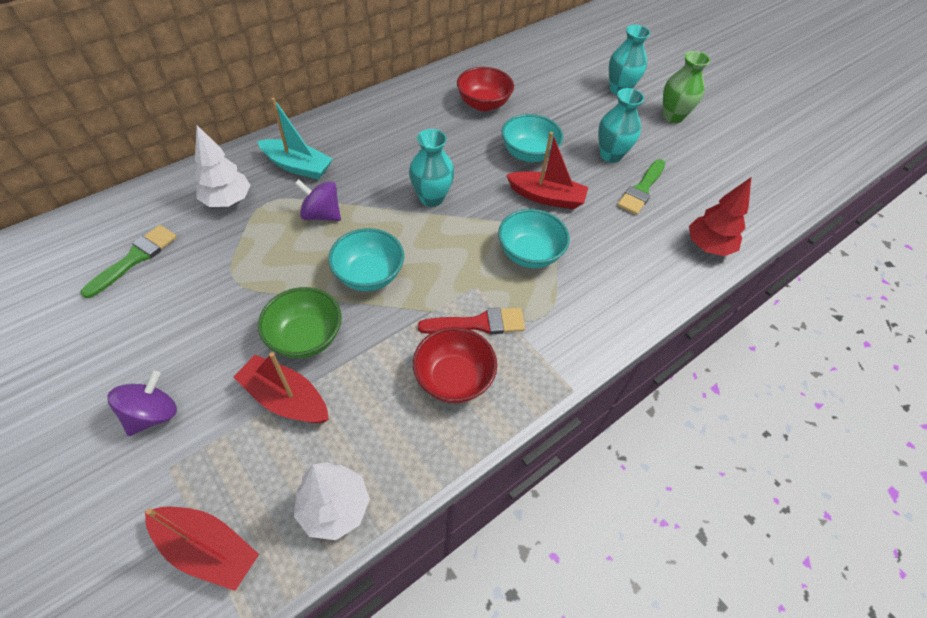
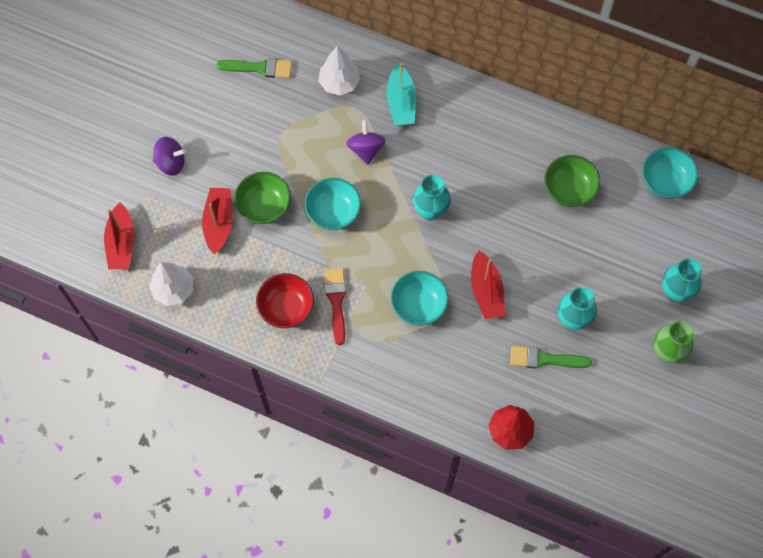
camera: 65 degrees right, 15 degrees up
red brush [418,308,525,334] -> red brush turned 150 degrees counterclockwise [324,268,346,345]
red bowl [457,67,514,111] -> green bowl [544,155,601,207]
turquoise bowl [502,114,563,162] -> turquoise bowl moved to [642,147,698,199]

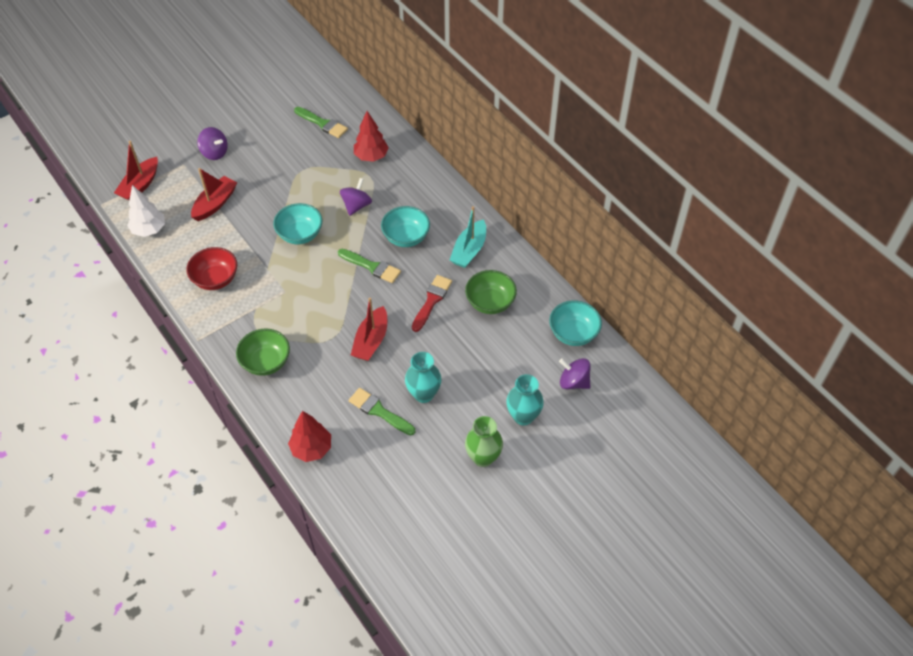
camera: 30 degrees right, 15 degrees down
green bowl [234,172,291,224] -> green bowl moved to [236,328,290,376]
white tree [318,46,360,95] -> red tree [354,111,389,162]
red brush [324,268,346,345] -> red brush moved to [412,275,452,332]
turquoise boat [386,63,416,125] -> turquoise boat moved to [450,206,486,268]
turquoise bowl [391,271,449,326] -> turquoise bowl moved to [381,206,430,247]
turquoise vase [413,175,451,220] -> green brush [338,249,401,283]
none -> purple spinning top [559,358,590,389]

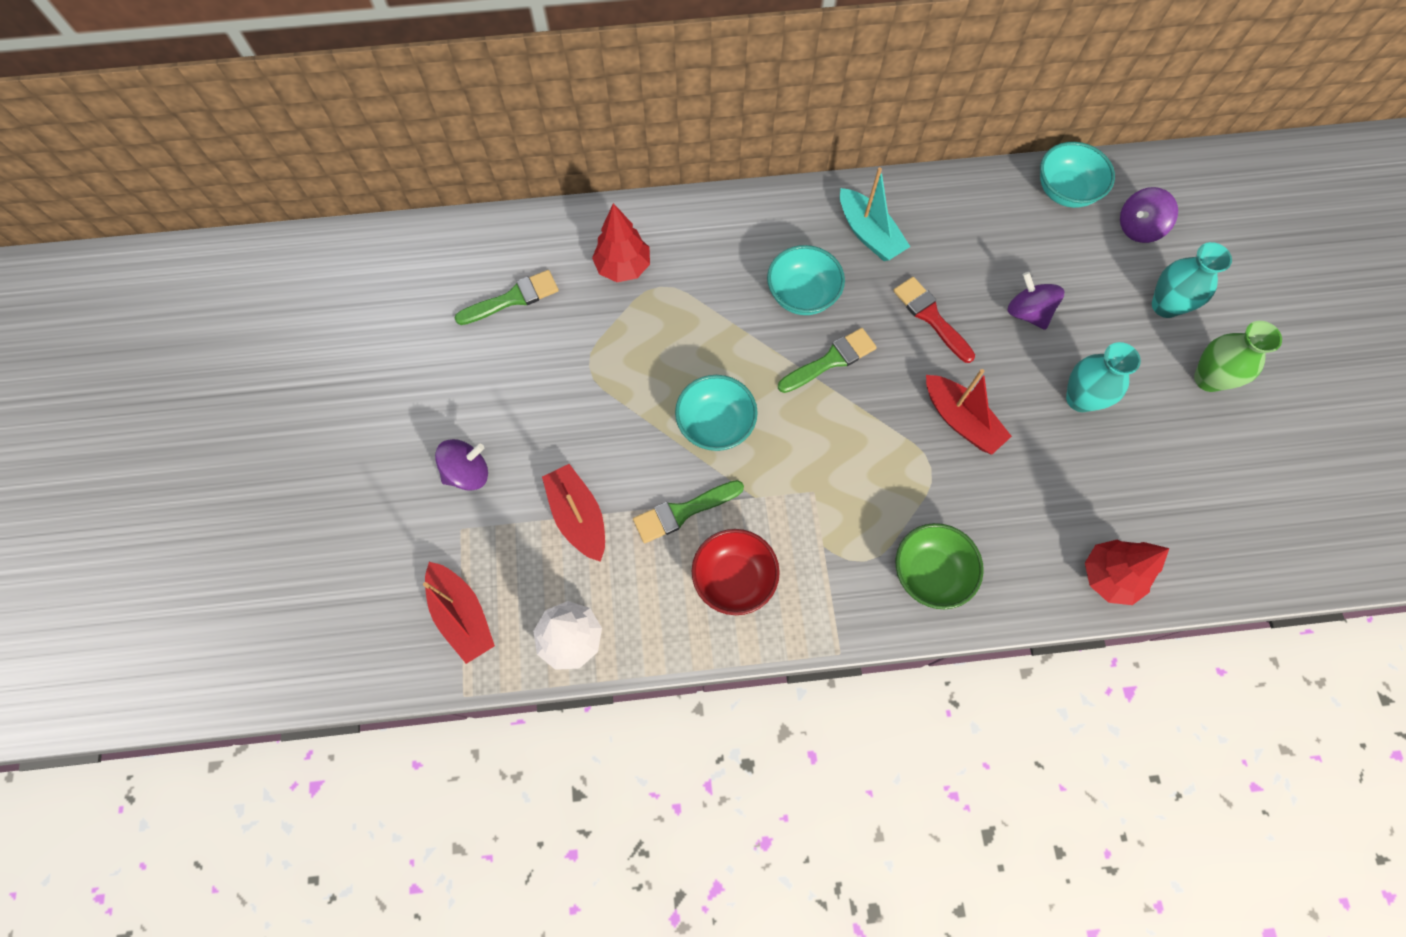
camera: 60 degrees left, 15 degrees up
purple spinning top [340,178,372,216] -> purple spinning top moved to [1008,272,1064,330]
green brush [349,388,415,436] -> green brush moved to [633,480,744,543]
green bowl [465,270,517,314] -> none

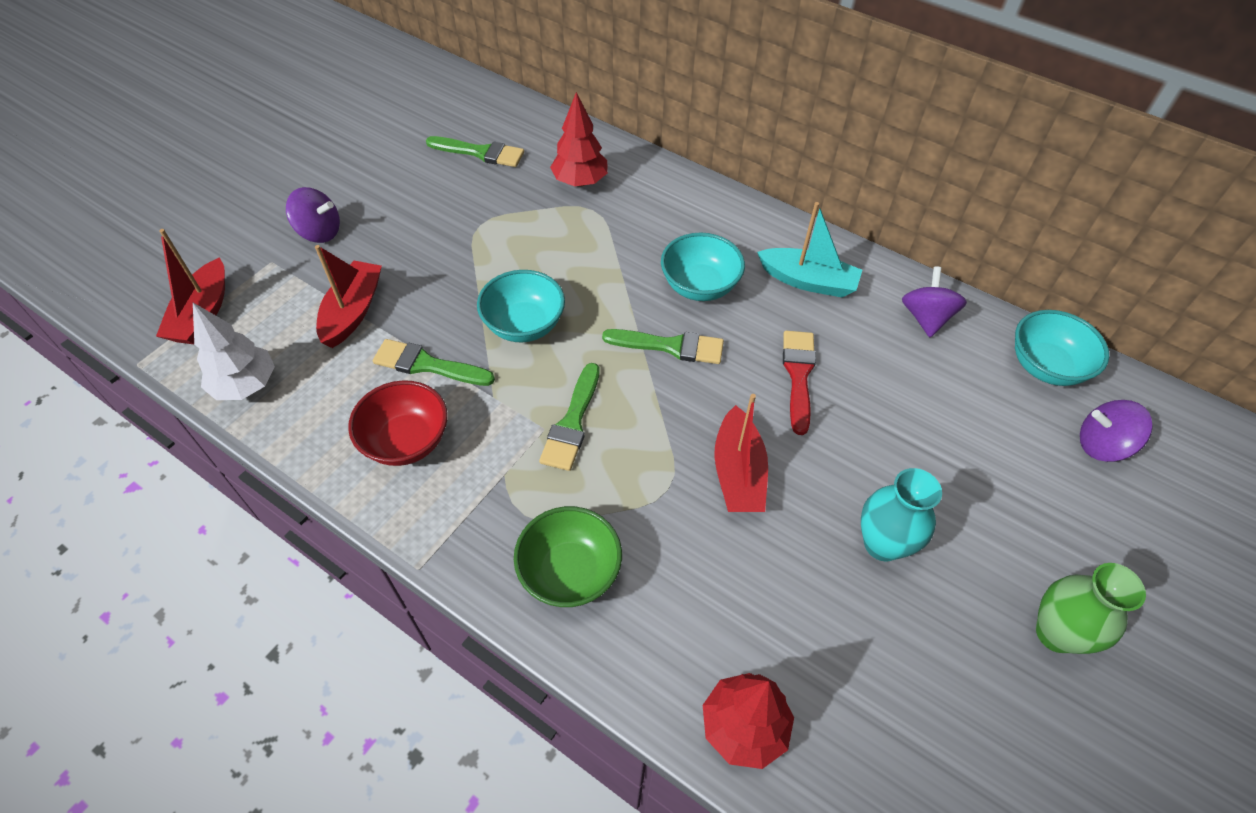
camera: 40 degrees right, 15 degrees down
turquoise boat [840,167,910,261] -> turquoise boat turned 75 degrees counterclockwise [757,202,862,297]
purple spinning top [1008,272,1064,330] -> purple spinning top moved to [902,267,967,337]
turquoise vase [1152,242,1232,318] -> none
none -> green brush [539,363,600,471]

